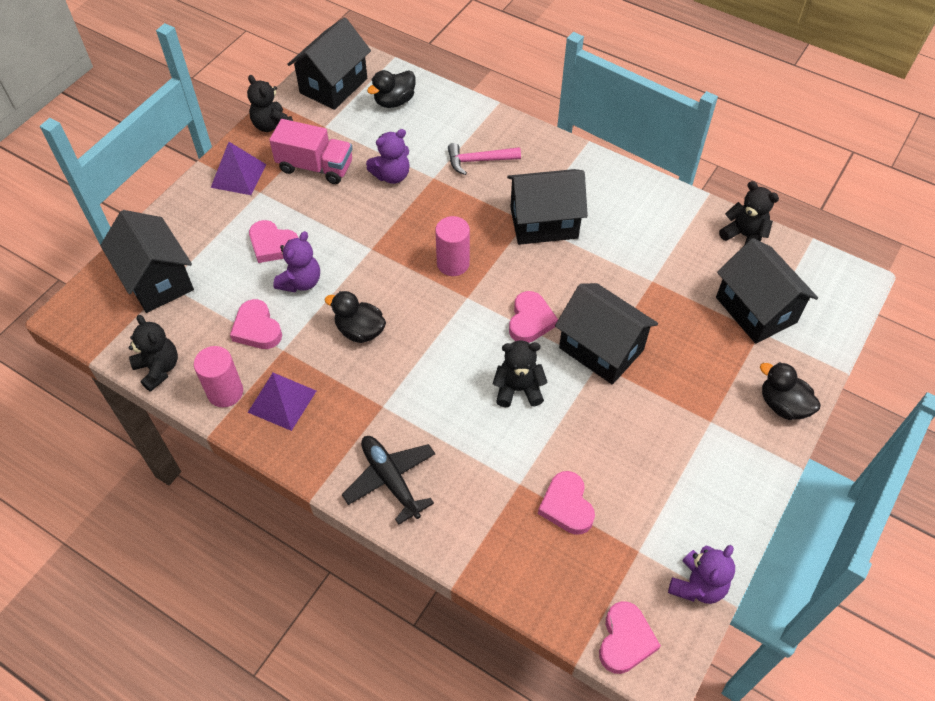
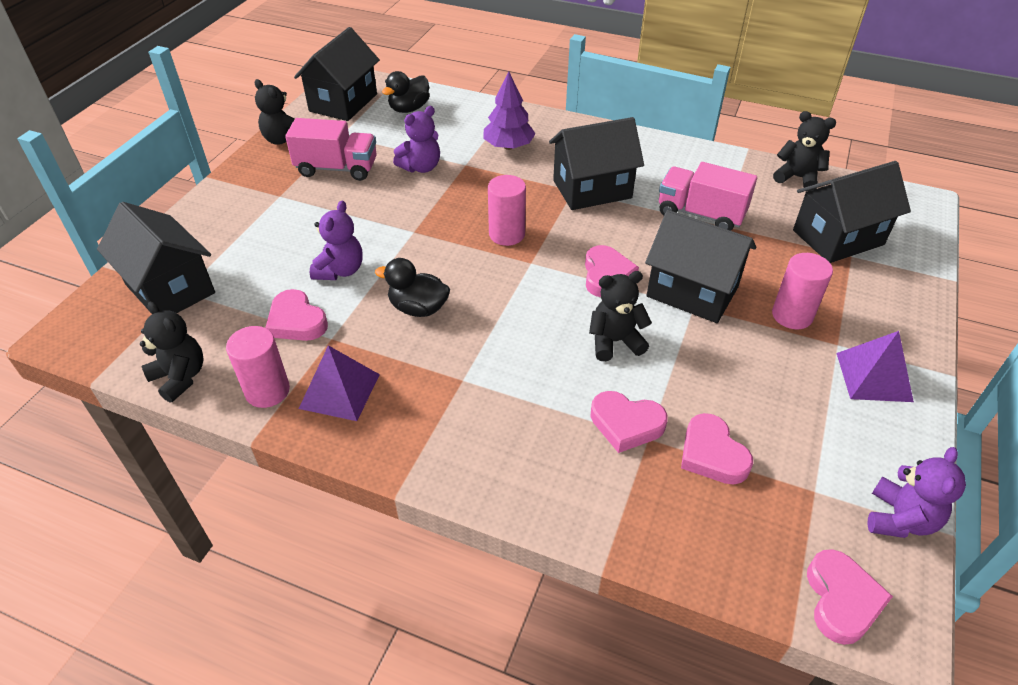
camera: 10 degrees left, 10 degrees down
purple pyramid [211,142,266,195] -> purple pyramid moved to [836,331,914,402]
pink heart [249,220,299,263] -> pink heart moved to [591,391,668,453]
black plane [342,436,435,525] -> none
pink hammer [448,143,521,175] -> purple tree [483,71,536,150]
black house [716,238,818,344] -> black house turned 75 degrees counterclockwise [793,161,911,263]
black duck [760,362,821,420] -> none
none -> pink truck [659,162,757,231]
none -> pink cylinder [772,253,833,329]

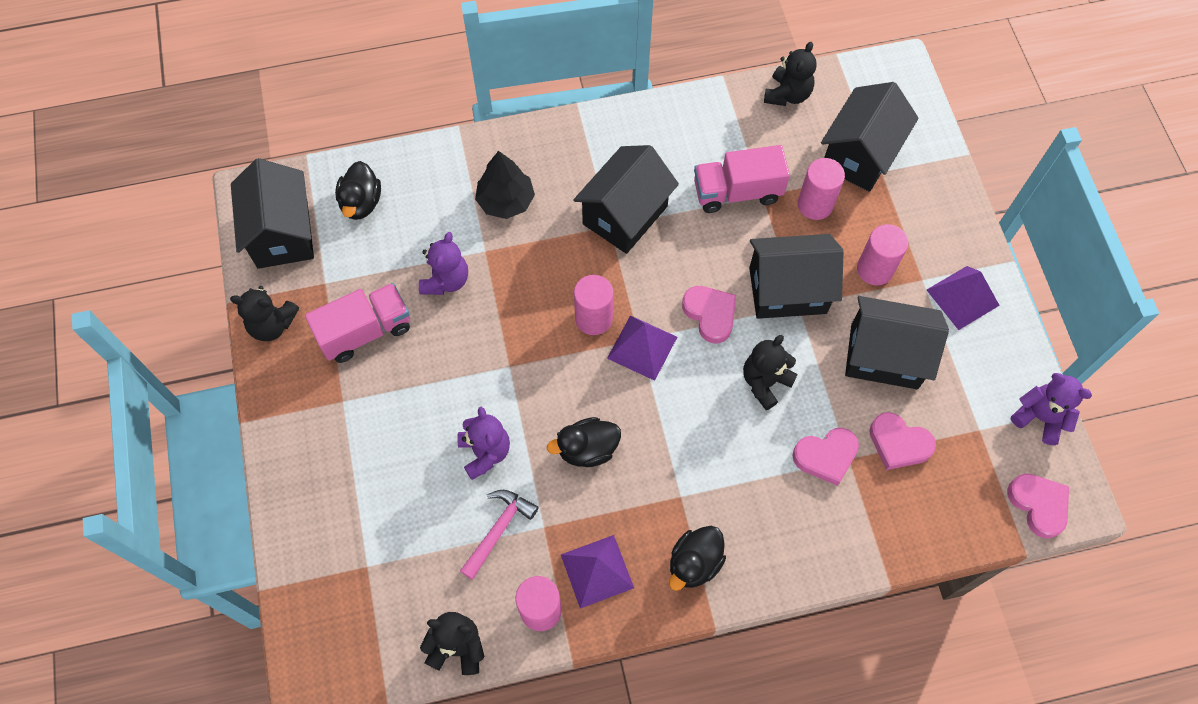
camera: 35 degrees left, 20 degrees up
black house [97,202,215,313] -> black house moved to [845,296,949,389]
pink heart [265,289,328,341] -> pink hammer [460,490,539,580]
purple tree [483,71,536,150] -> black tree [475,151,535,219]
black teddy bear [773,111,836,192] -> black teddy bear turned 120 degrees clockwise [764,42,817,106]
purple teddy bear [867,447,966,538] -> purple teddy bear turned 45 degrees counterclockwise [1011,373,1092,445]
none -> purple pyramid [607,315,677,381]
none -> black duck [669,526,726,591]
none -> pink cylinder [798,158,845,220]

